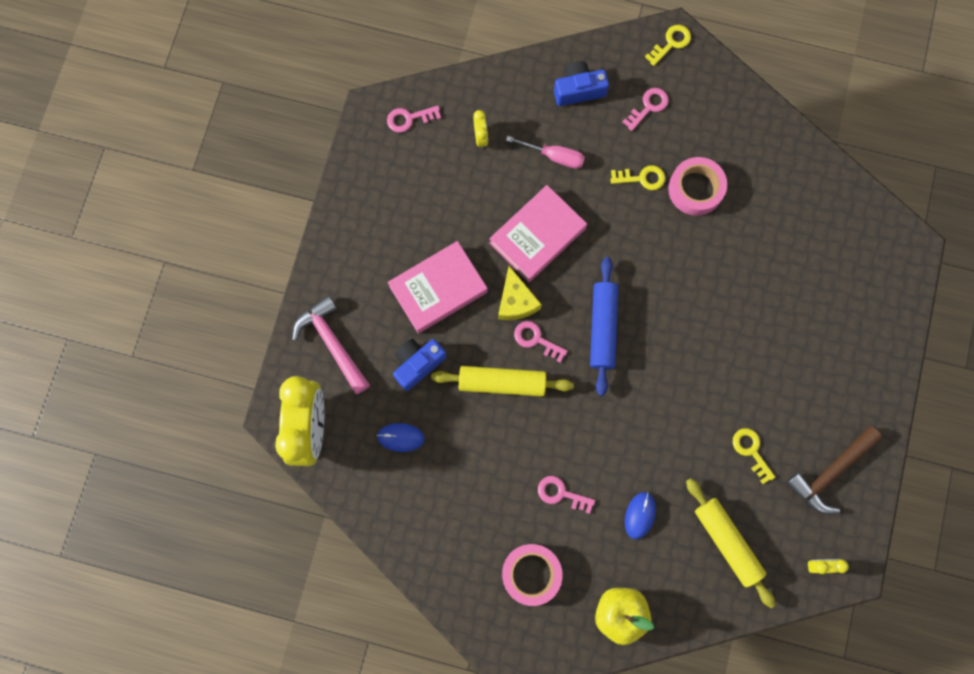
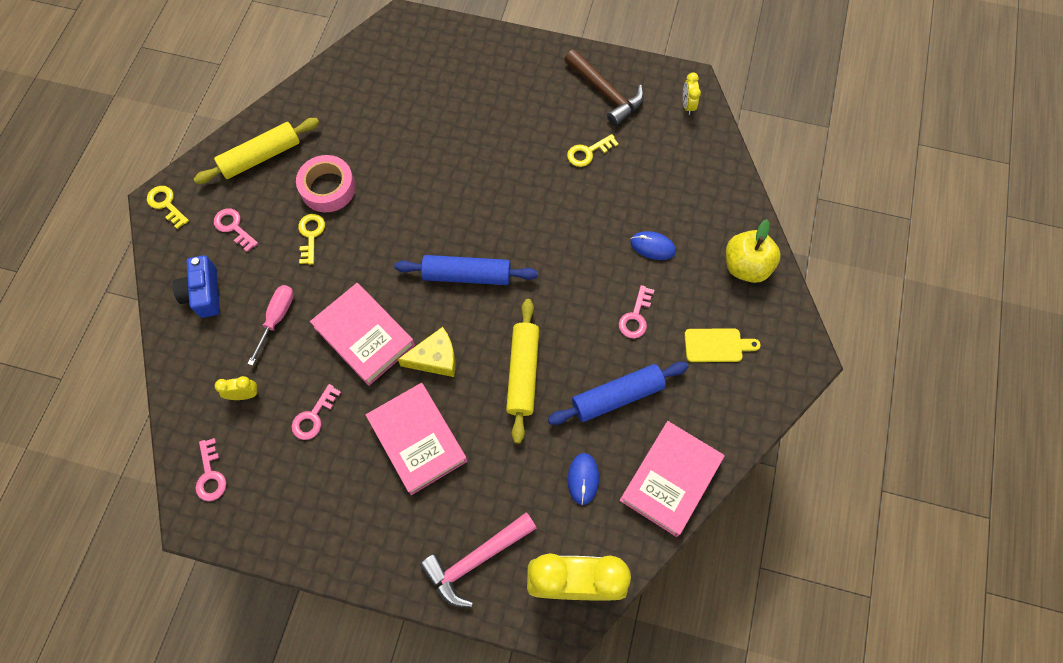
camera: 90 degrees left, 10 degrees down
blue camera [393,339,447,391] -> none
pink tape [502,544,562,606] -> yellow cutting board [684,328,761,362]
pink key [514,321,568,363] -> pink key moved to [292,384,341,440]
yellow rolling pin [686,478,775,608] -> yellow rolling pin moved to [194,118,319,184]
none -> blue rolling pin [548,362,689,425]
none -> pink book [620,421,724,537]

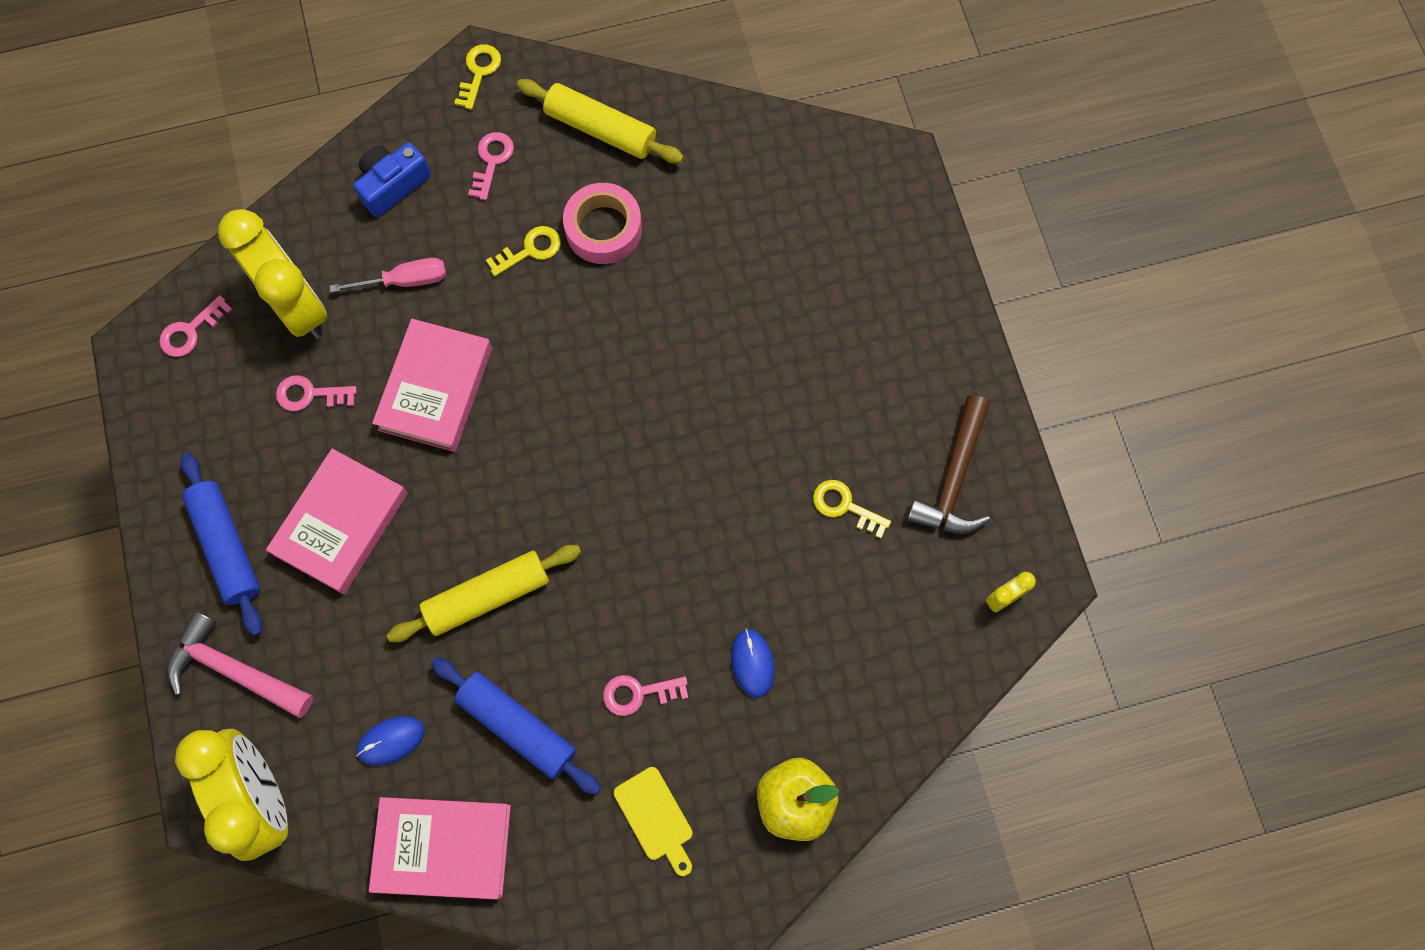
camera: 60 degrees right, 5 degrees up
yellow clock [215,376,259,400] -> yellow clock [218,209,327,339], size x2.48
blue rolling pin [394,255,538,285] -> blue rolling pin moved to [180,452,263,636]
yellow cheese [398,327,456,377] -> none

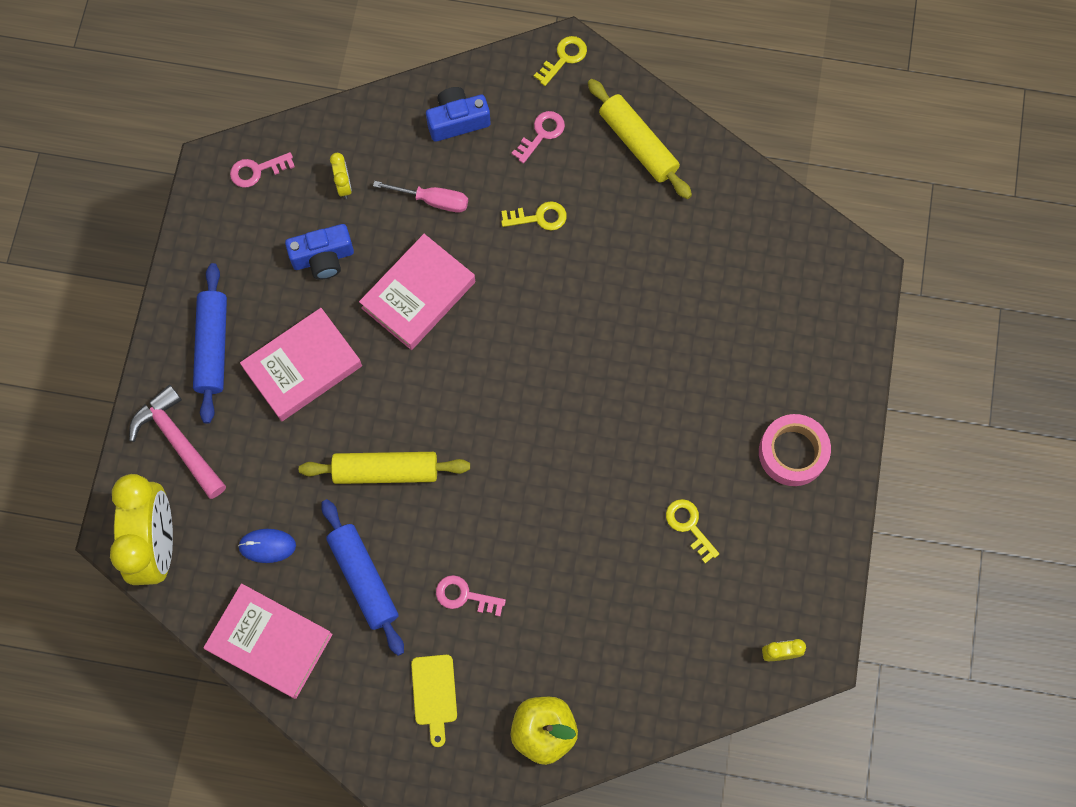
camera: 25 degrees right, 0 degrees up
yellow clock [218,209,327,339] -> yellow clock [330,153,352,199], size x0.40
pink key [276,375,357,411] -> blue camera [285,224,354,279]
pink tape [563,183,642,264] -> pink tape moved to [759,414,831,486]
blue mouse [731,629,774,698] -> none
brown hammer [907,395,990,534] -> none

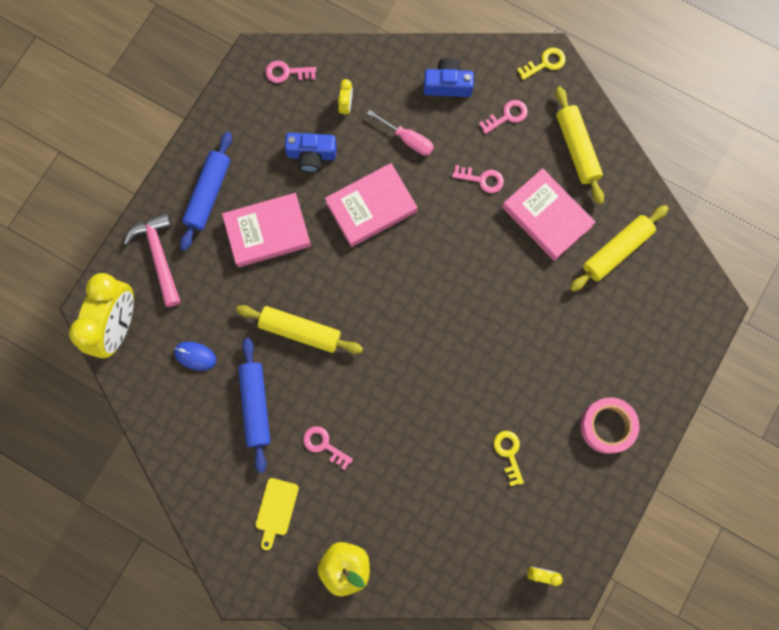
camera: 20 degrees right, 5 degrees up
pink book [203,583,333,699] -> pink book moved to [502,168,596,261]
yellow key [501,201,567,230] -> pink key [452,165,504,193]
none -> yellow rolling pin [570,205,669,292]

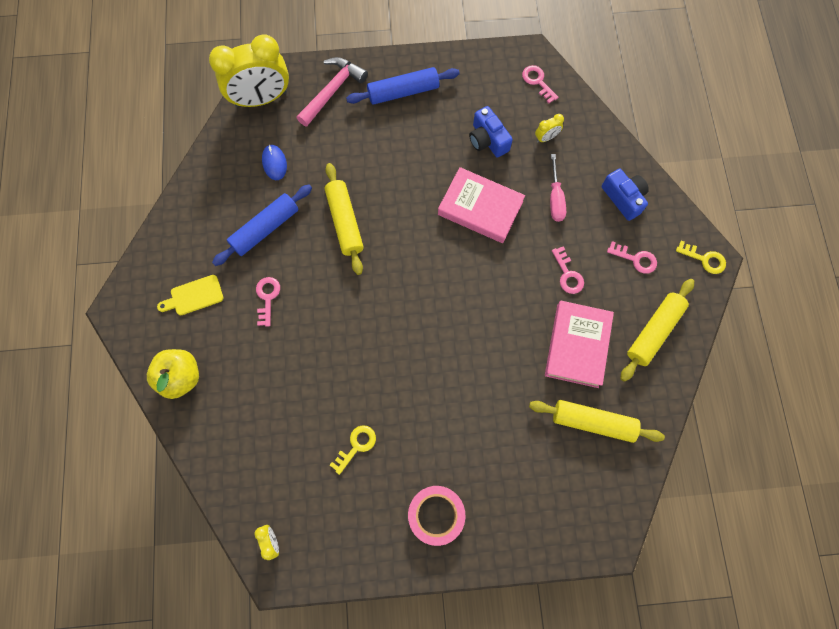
camera: 55 degrees right, 5 degrees down
pink book [222,193,311,267] -> none

